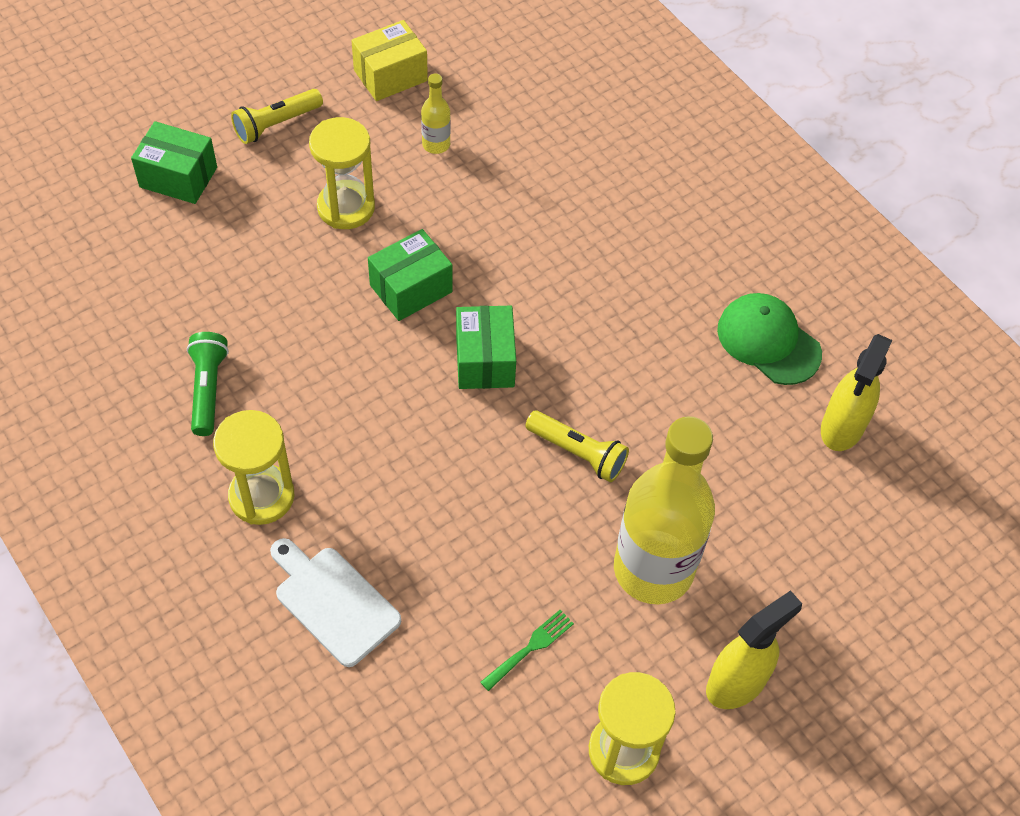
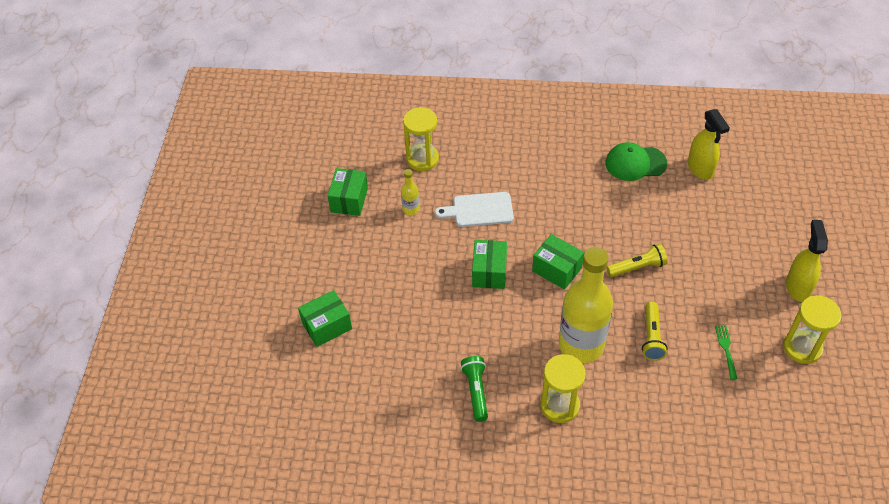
camera: 45 degrees left, 5 degrees down
green flashlight [187,332,229,436] -> green flashlight turned 45 degrees clockwise [461,356,488,422]
yellow flashlight [231,89,323,144] -> yellow flashlight moved to [642,302,667,361]
white cutting board [270,538,401,667] -> white cutting board moved to [435,192,514,227]
yellow hourglass [309,117,375,229] -> yellow hourglass moved to [403,107,439,171]
yellow box [351,20,428,101] -> green box [328,168,368,216]
yellow bottle [614,416,715,604] -> yellow bottle moved to [559,247,613,363]

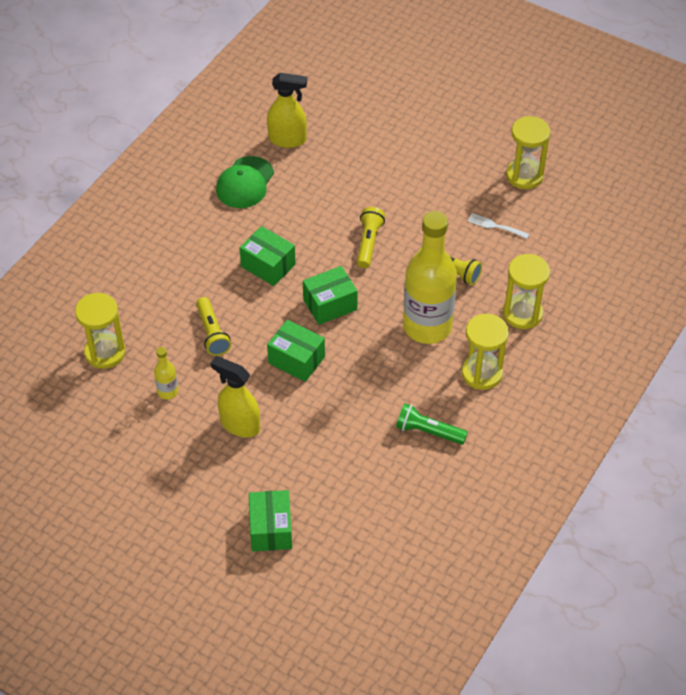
camera: 65 degrees left, 0 degrees up
green box [328,168,368,216] -> green box moved to [240,226,296,286]
white cutting board [435,192,514,227] -> yellow flashlight [196,297,231,356]
green fork [715,325,737,380] -> white fork [468,213,529,239]
yellow spray bottle [786,220,828,302] -> yellow spray bottle moved to [211,356,260,437]
none -> yellow hourglass [503,254,550,329]

